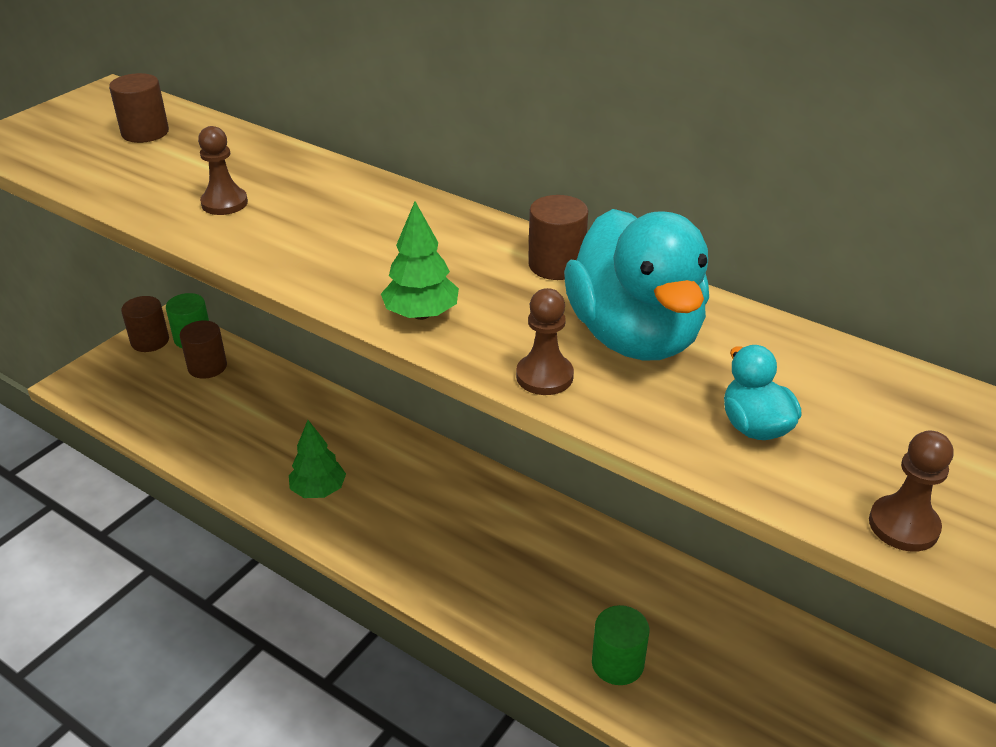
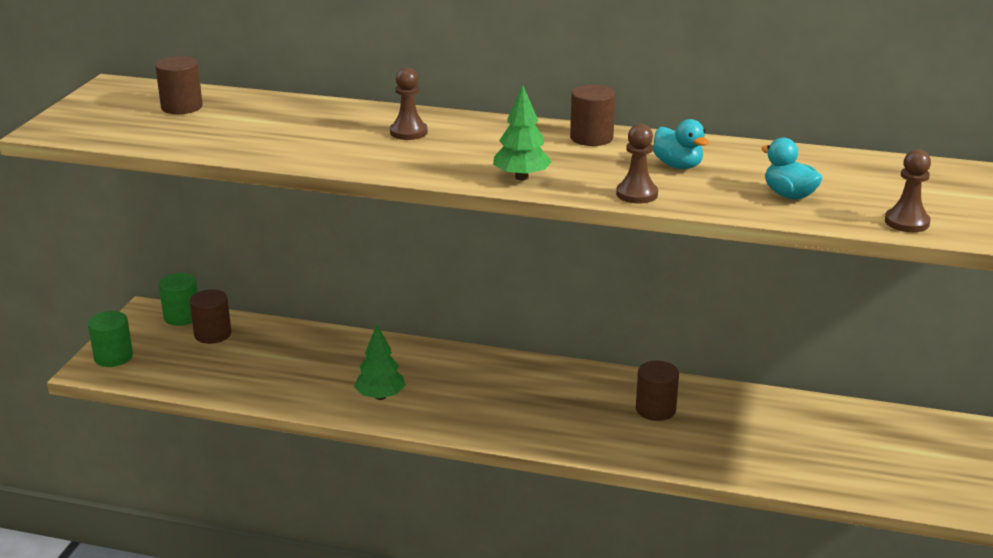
camera: 20 degrees left, 10 degrees down
brown cylinder [121,296,169,352] -> brown cylinder moved to [636,361,679,421]
brown pawn [198,126,248,215] -> brown pawn moved to [390,67,428,140]
turquoise duck [564,209,709,360] -> turquoise duck [653,119,709,169], size x0.46
green cylinder [592,605,649,685] -> green cylinder moved to [88,311,133,367]

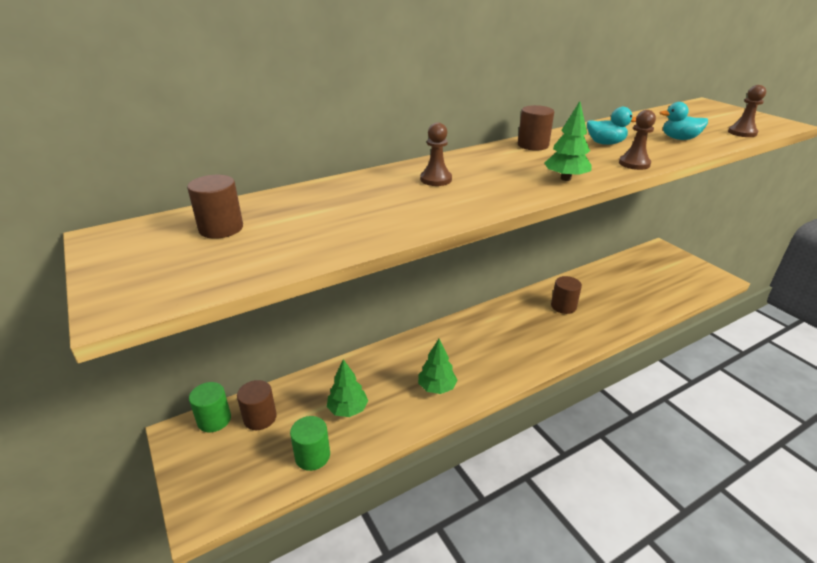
camera: 45 degrees left, 5 degrees up
green cylinder [88,311,133,367] -> green cylinder moved to [290,416,330,471]
none -> green tree [327,359,368,417]

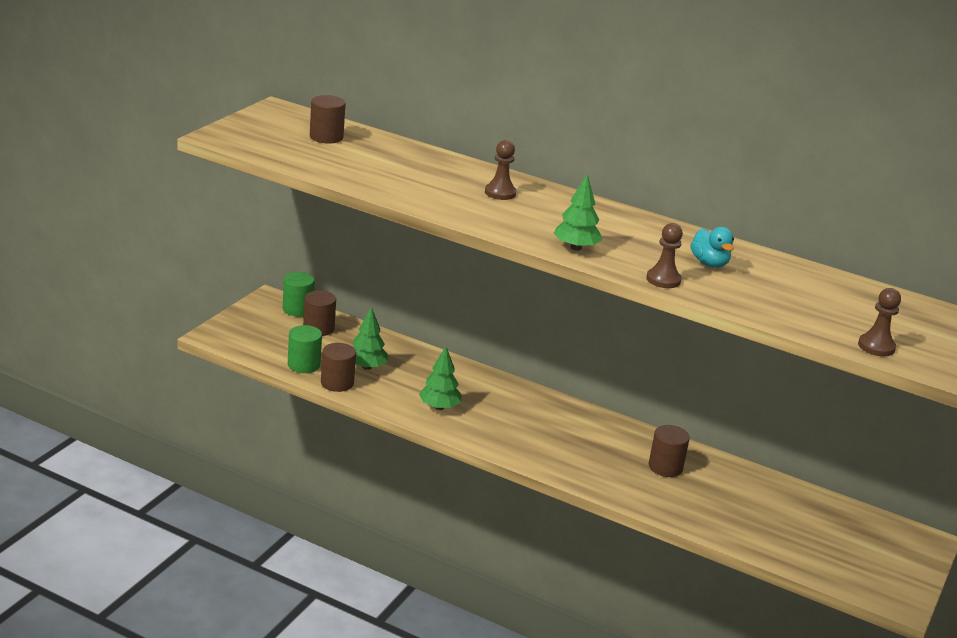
camera: 55 degrees right, 5 degrees down
brown cylinder [518,105,554,151] -> brown cylinder moved to [321,343,356,392]
turquoise duck [660,102,708,140] -> none

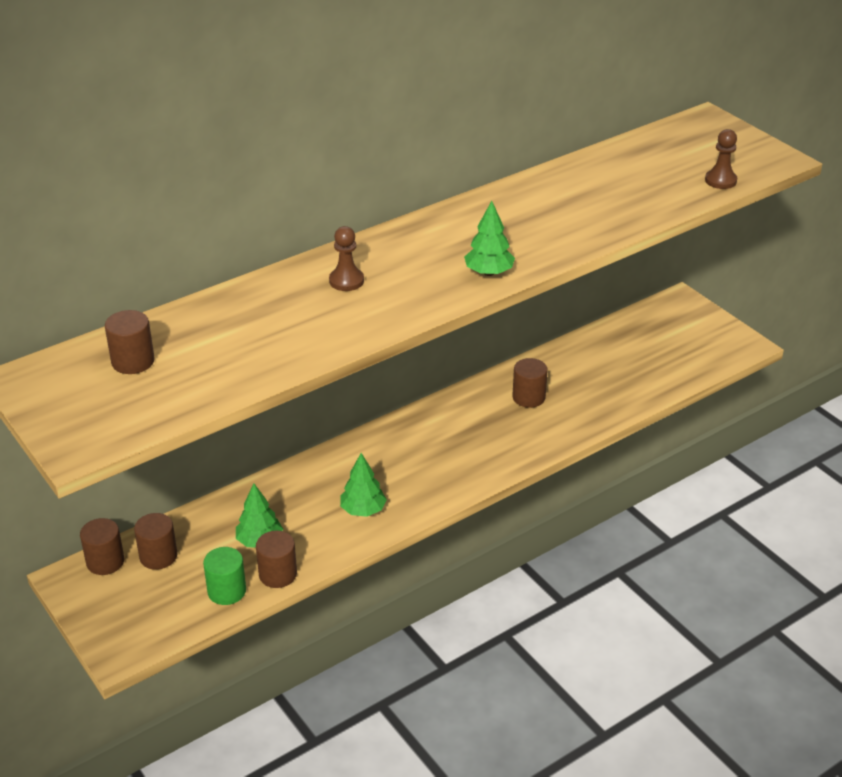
camera: 60 degrees left, 10 degrees up
green cylinder [283,272,315,316] -> brown cylinder [80,518,124,575]
brown pawn [646,223,683,288] -> none
turquoise duck [690,227,734,267] -> none

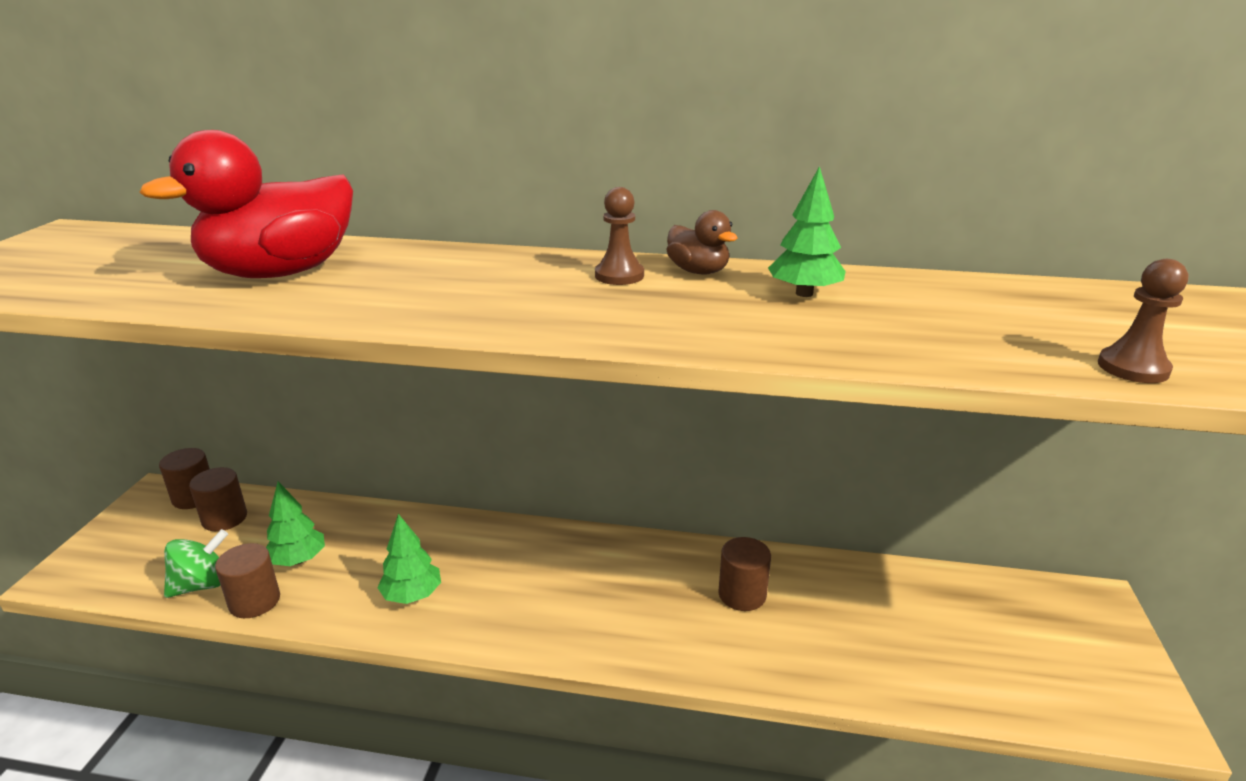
camera: 45 degrees right, 10 degrees down
brown cylinder [105,310,155,374] -> none
green cylinder [203,547,246,605] -> green spinning top [164,529,228,598]
brown pawn [329,226,364,291] -> brown pawn moved to [595,187,644,285]
green tree [464,201,515,276] -> green tree moved to [768,166,846,297]
none -> red duck [139,130,353,278]
none -> brown duck [667,210,738,274]

